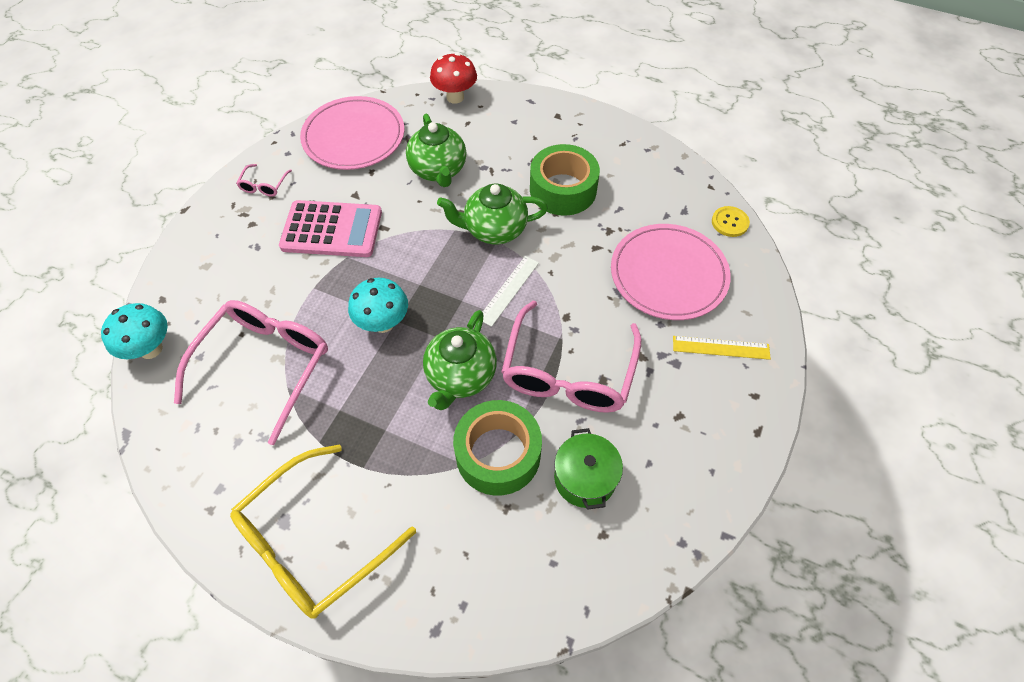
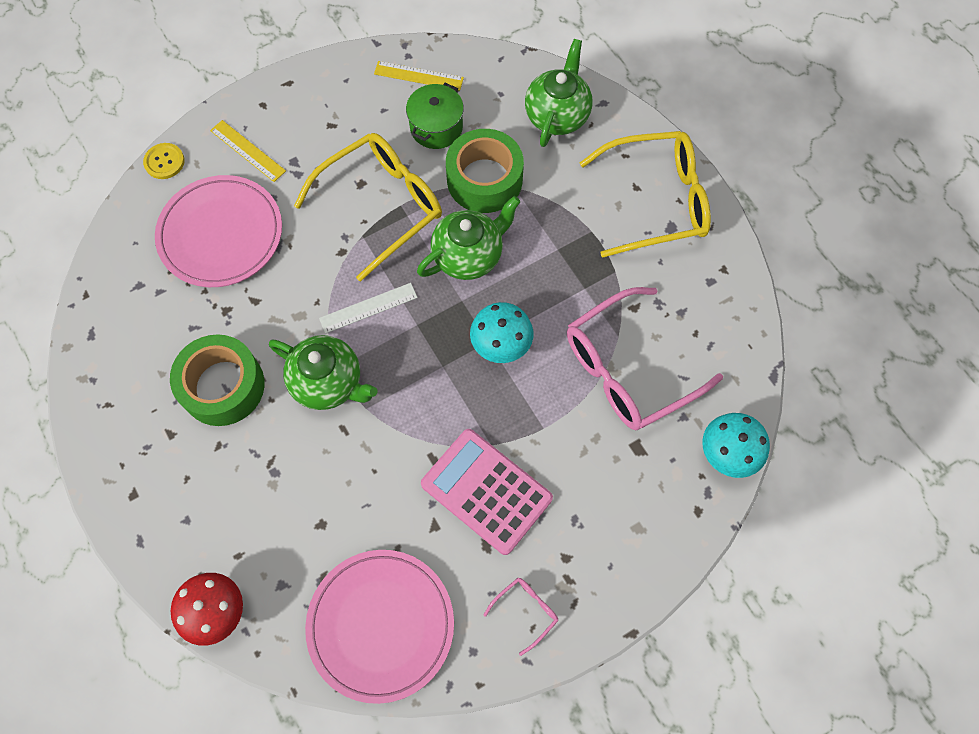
camera: 145 degrees left, 10 degrees up
green teapot [406,113,467,187] -> green teapot moved to [525,39,593,147]
pink glasses [501,300,641,413] -> yellow glasses [294,133,442,282]
yellow button [712,206,750,237] -> yellow button moved to [143,143,185,179]
none -> yellow ruler [374,61,464,91]

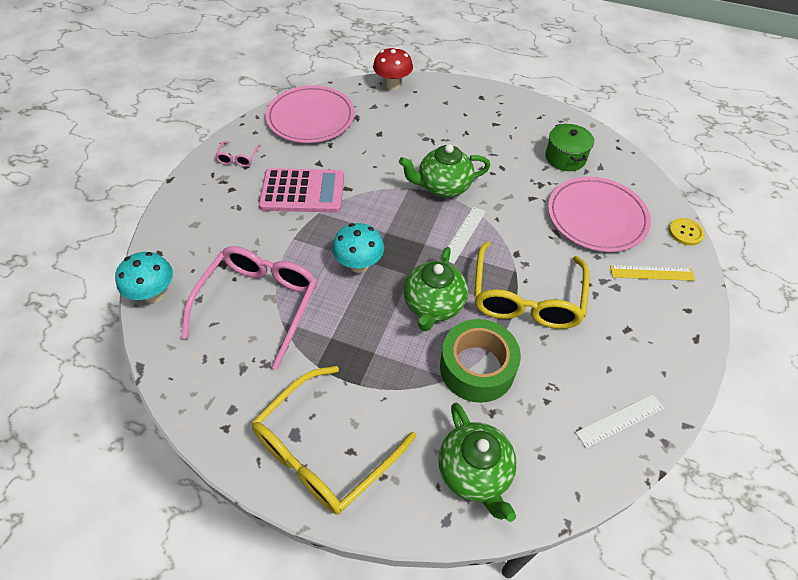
camera: 140 degrees right, 15 degrees down
green tape [170,334,264,426] -> none
yellow ruler [374,61,464,91] -> white ruler [575,394,664,448]
green pot [406,83,464,149] -> green pot moved to [545,124,594,171]

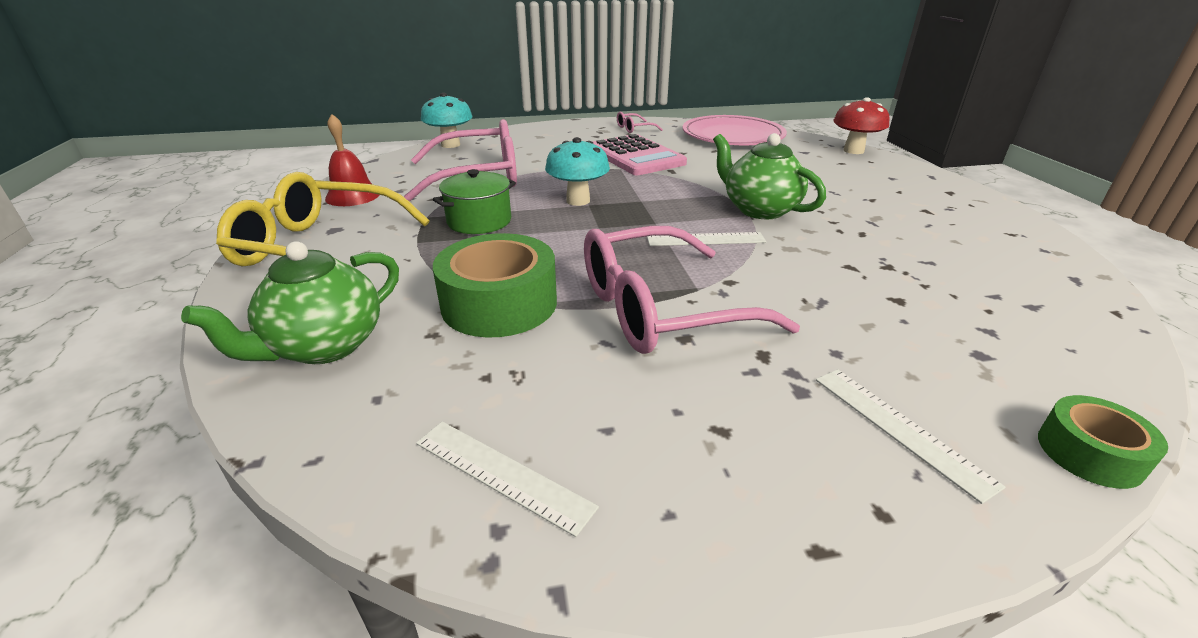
camera: 60 degrees right, 20 degrees down
green teapot [404,247,468,331] -> none
yellow glasses [474,241,589,329] -> pink glasses [584,226,800,354]
green pot [545,124,594,171] -> green pot moved to [433,169,516,234]
pink plate [548,177,651,252] -> none
yellow ruler [610,265,695,281] -> white ruler [816,369,1006,504]
yellow button [669,218,705,246] -> green tape [1038,395,1168,489]
none -> red bell [325,114,379,206]

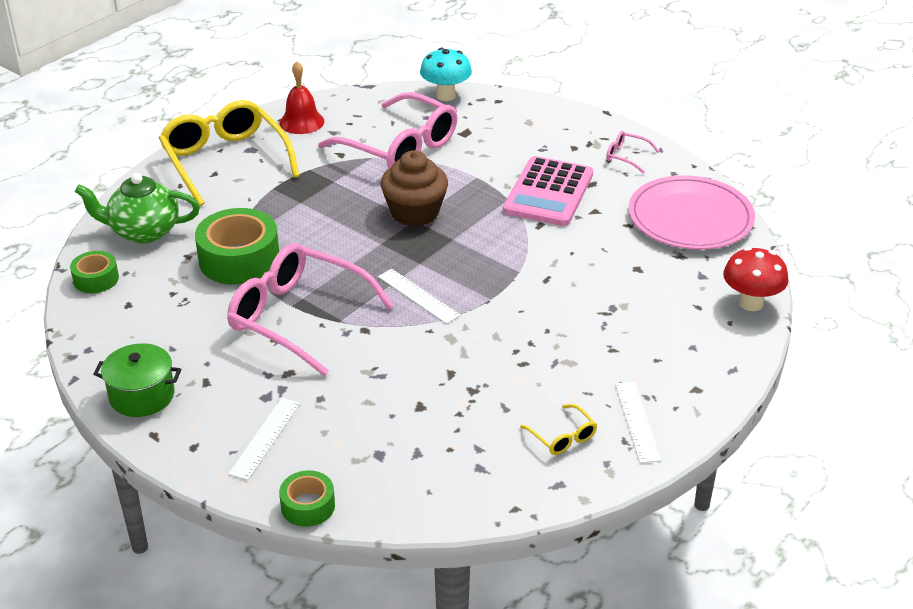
camera: 50 degrees right, 5 degrees up
white ruler [416,421,599,537] -> white ruler moved to [615,382,661,463]
green pot [433,169,516,234] -> green pot moved to [93,343,181,417]
turquoise mushroom [545,137,610,206] -> brown cupcake [381,150,448,226]
green teapot [713,133,826,219] -> none
none -> green tape [70,251,119,293]
none -> yellow glasses [520,404,597,455]

